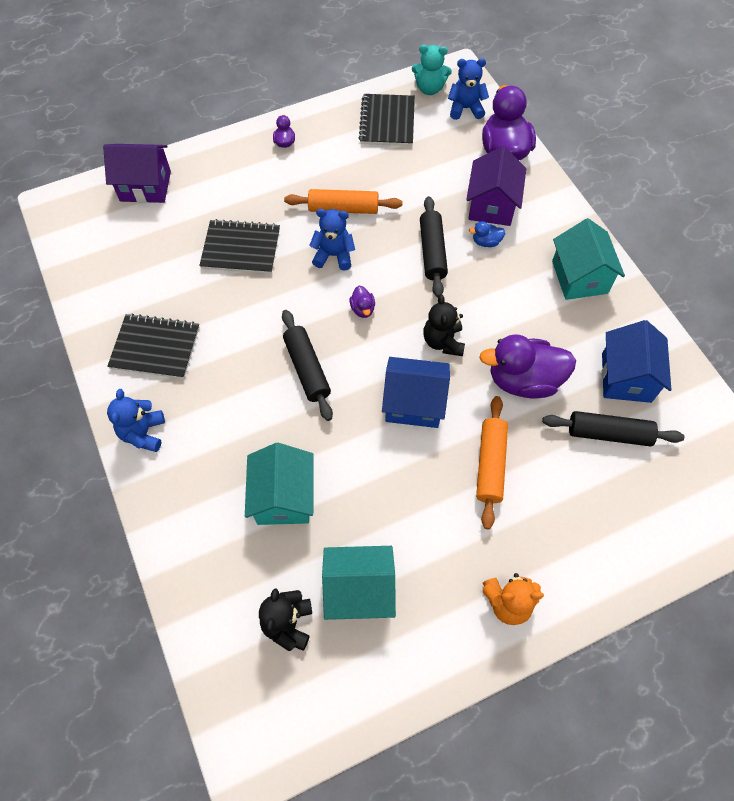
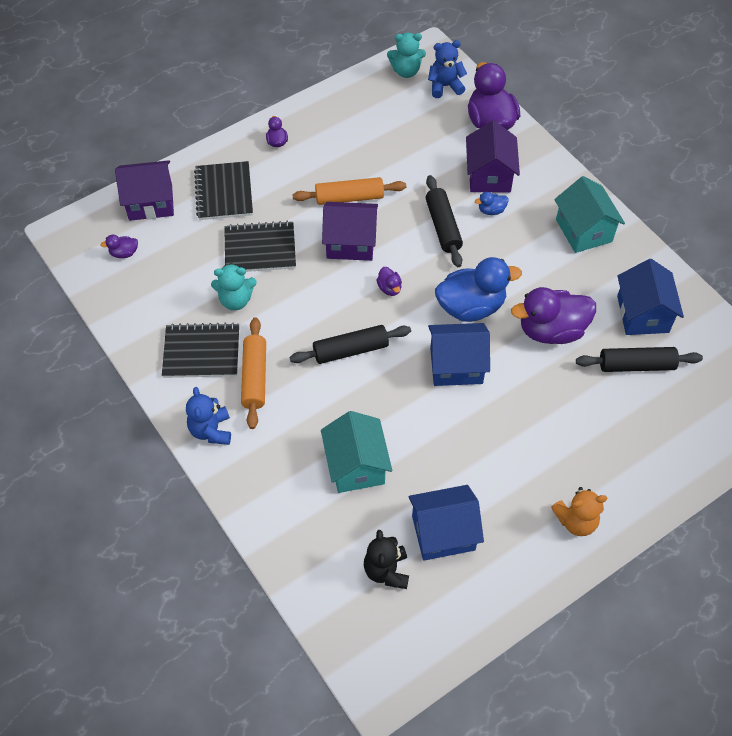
camera: 10 degrees left, 5 degrees down
black rolling pin [282,310,333,421] -> black rolling pin turned 75 degrees counterclockwise [290,325,411,364]
blue teddy bear [309,209,355,271] -> purple house [322,202,378,261]
turquoise house [322,546,396,620] -> blue house [409,485,484,561]
black notebook [358,94,415,146] -> black notebook moved to [194,161,253,220]
black teddy bear [423,294,465,356] -> blue duck [435,257,522,322]
orange rolling pin [476,396,508,529] -> orange rolling pin moved to [241,317,266,429]
none -> purple duck [100,235,138,258]
none -> turquoise teddy bear [211,263,257,310]

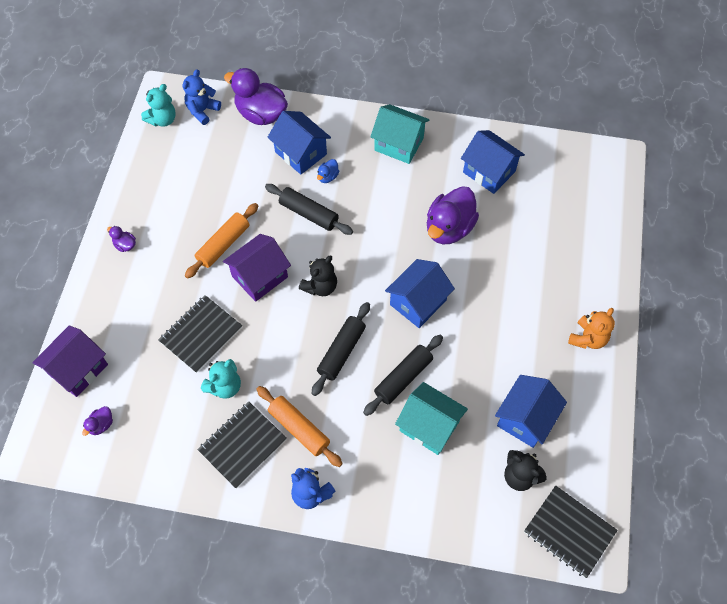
camera: 45 degrees left, 5 degrees up
black notebook [194,161,253,220] -> black notebook moved to [524,486,618,578]
purple duck [376,267,402,296] -> black teddy bear [299,255,337,296]
blue duck [435,257,522,322] -> none
purple house [466,120,520,193] -> blue house [267,111,331,175]
black rolling pin [576,347,703,372] -> black rolling pin moved to [363,335,443,416]

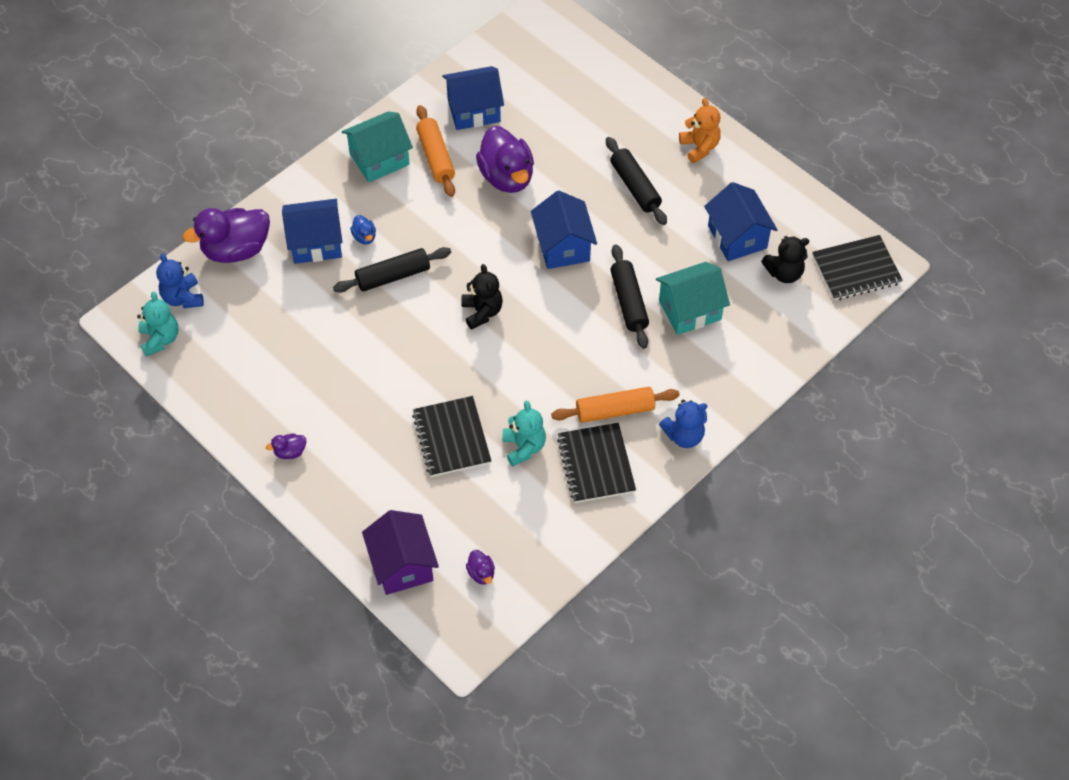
camera: 55 degrees left, 5 degrees down
orange rolling pin [185,203,258,279] -> orange rolling pin moved to [416,105,455,197]
purple house [223,234,291,302] -> none
black rolling pin [312,302,370,396] -> black rolling pin moved to [606,137,667,225]

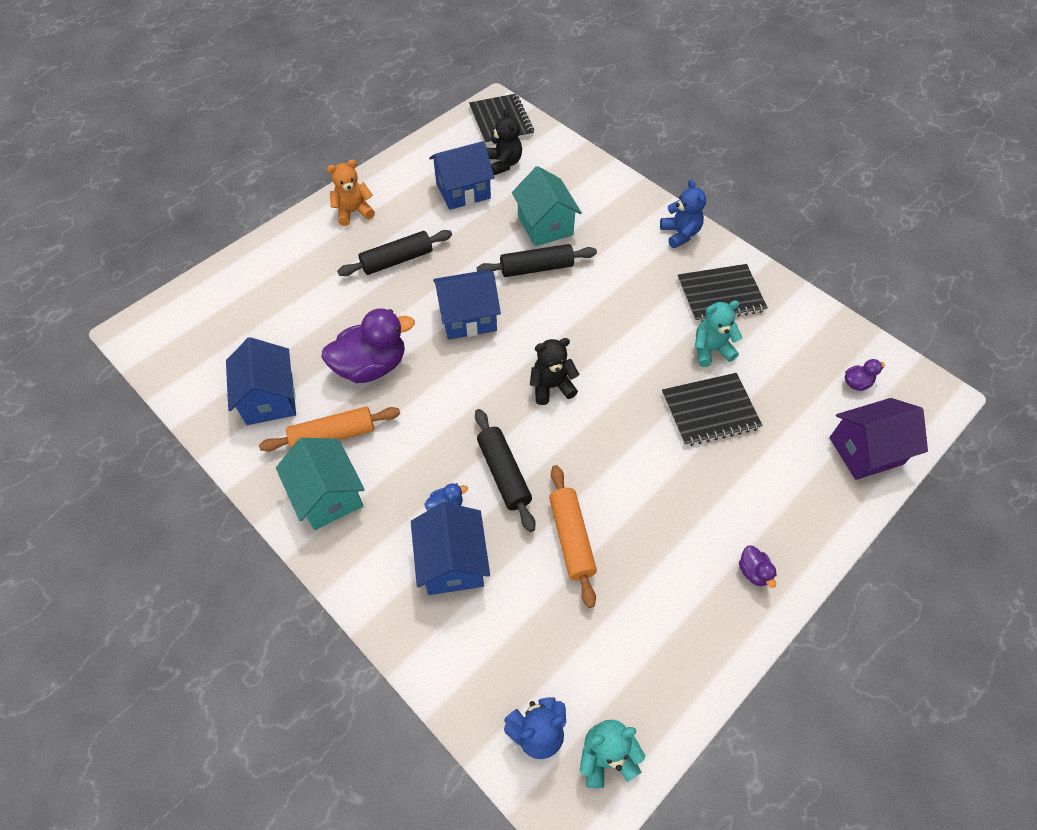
camera: 90 degrees left, 0 degrees up
purple duck [183,208,270,263] -> none
orange rolling pin [551,387,680,423] -> orange rolling pin moved to [549,465,597,608]

